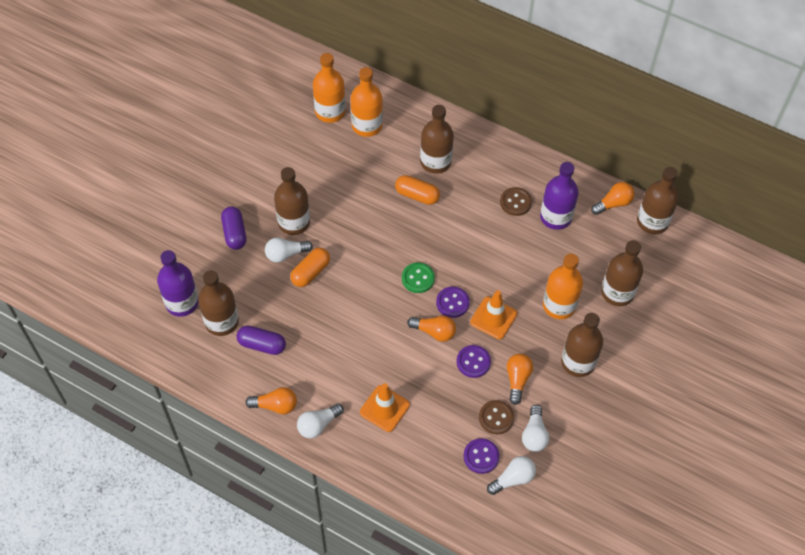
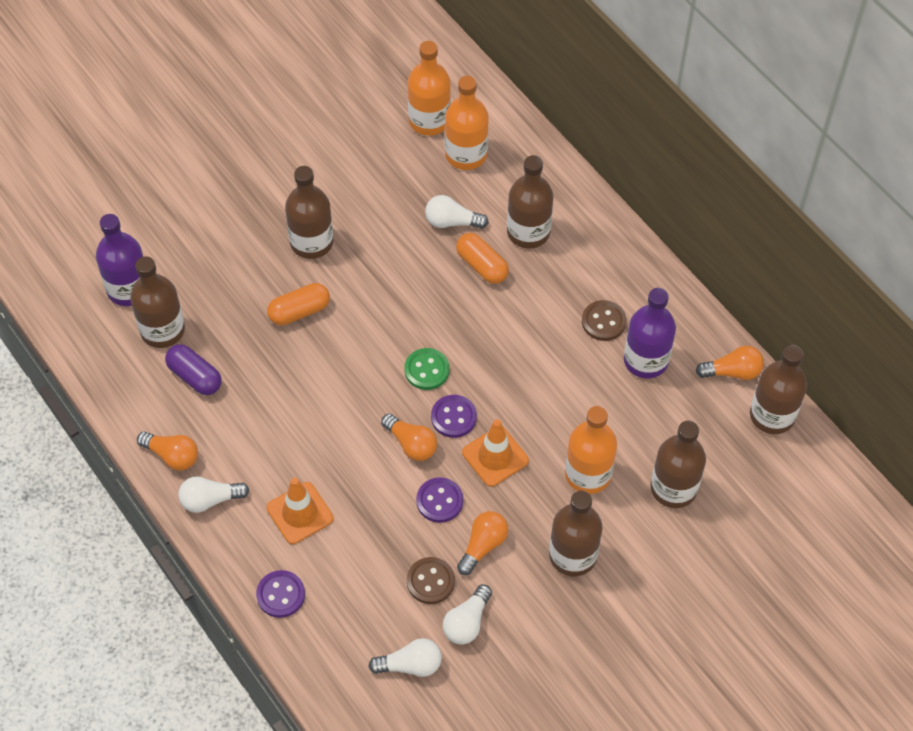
camera: 25 degrees right, 0 degrees up
purple capsule [221,206,246,250] -> none
white light bulb [265,237,313,263] -> white light bulb moved to [425,195,489,229]
purple button [463,438,500,474] -> purple button moved to [256,570,305,618]

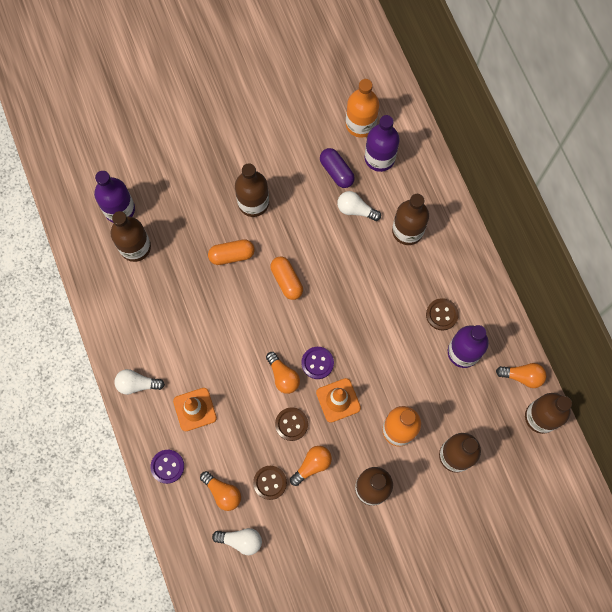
camera: 15 degrees right, 15 degrees up
orange light bulb [137,432,198,470] -> orange light bulb moved to [200,471,241,511]
purple capsule [165,344,222,395] -> purple capsule moved to [320,148,355,188]
green button [404,348,449,390] -> none
purple button [416,477,463,523] -> brown button [275,407,308,441]
white light bulb [443,584,492,645] -> none
orange bottle [445,76,489,170] -> purple bottle [365,115,400,172]
orange capsule [456,233,509,284] -> orange capsule moved to [271,256,303,300]

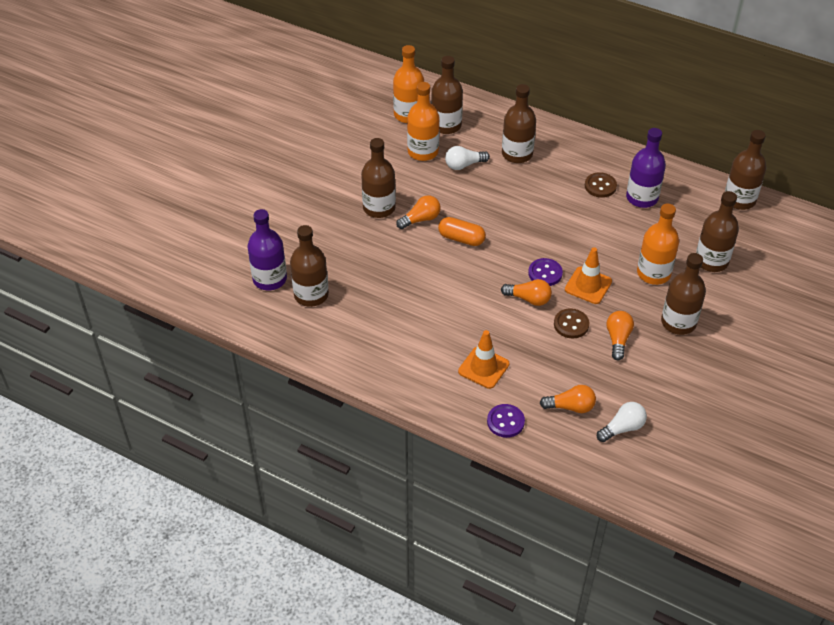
camera: 40 degrees left, 25 degrees down
white light bulb [114,369,165,395] -> none
orange capsule [208,239,255,265] -> none
brown button [253,466,287,500] -> none
purple capsule [320,148,355,188] -> orange bottle [407,82,439,161]
purple bottle [365,115,400,172] -> brown bottle [431,56,463,134]
orange light bulb [496,363,546,388] -> orange light bulb moved to [396,195,441,229]

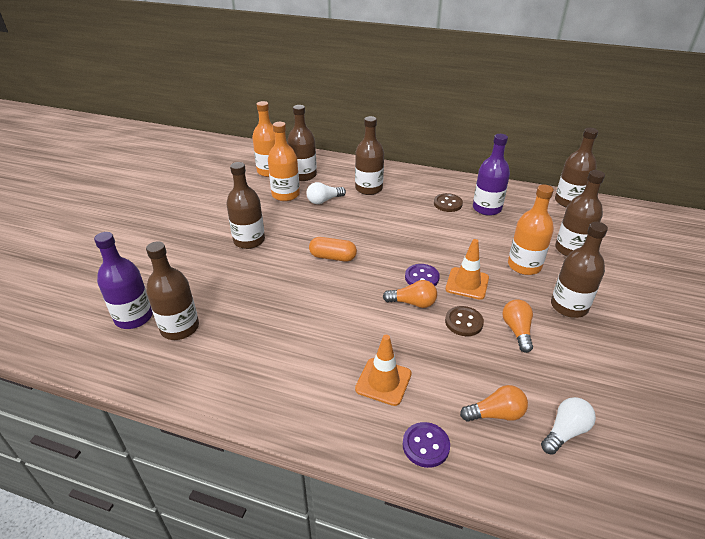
camera: 10 degrees left, 10 degrees down
orange light bulb [396,195,441,229] -> none

